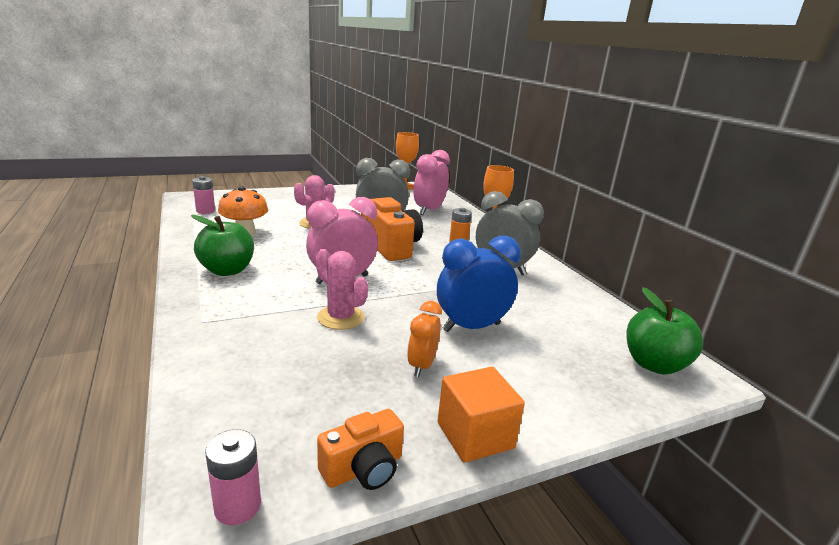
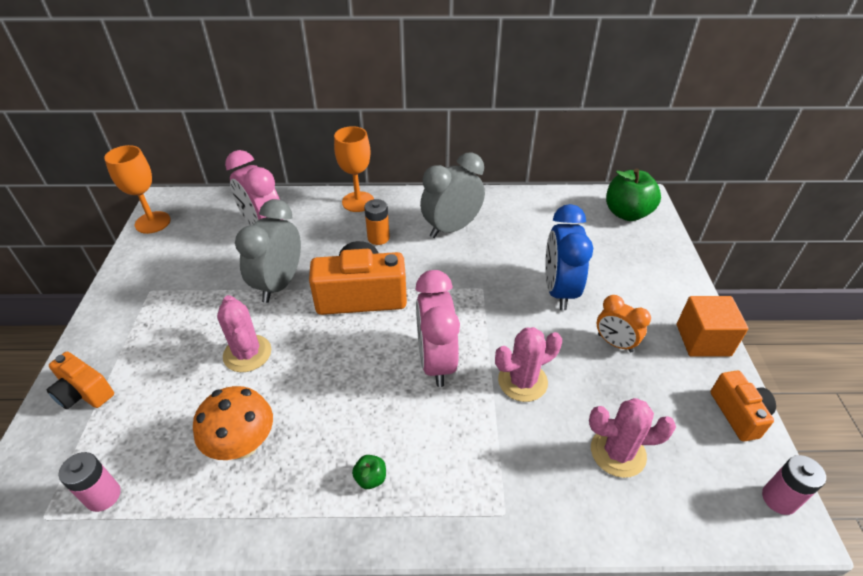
camera: 65 degrees left, 20 degrees up
green apple [191,215,254,276] -> green apple [352,455,386,489], size x0.43
none -> orange camera [47,352,114,409]
none -> pink cactus [589,398,676,478]

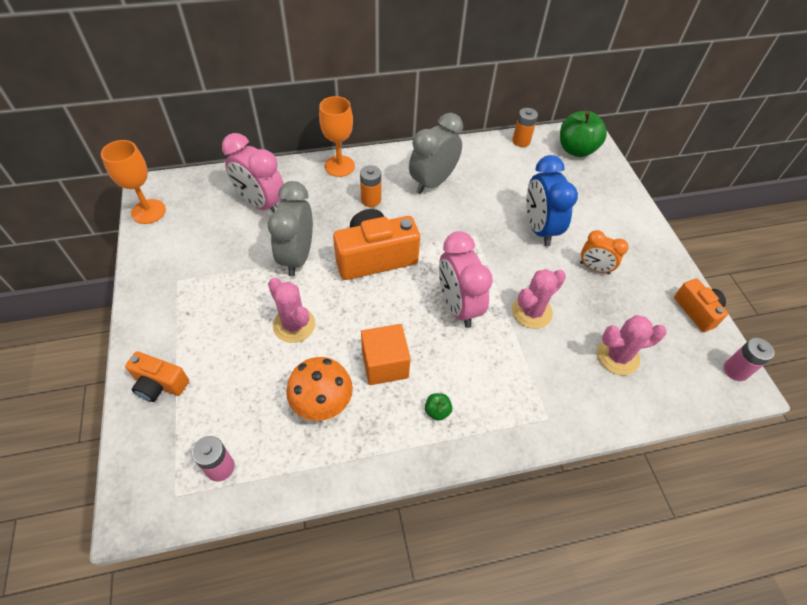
camera: 15 degrees left, 10 degrees up
orange cube [677,296,748,357] -> orange cube moved to [361,324,411,385]
none -> orange battery [512,108,538,147]

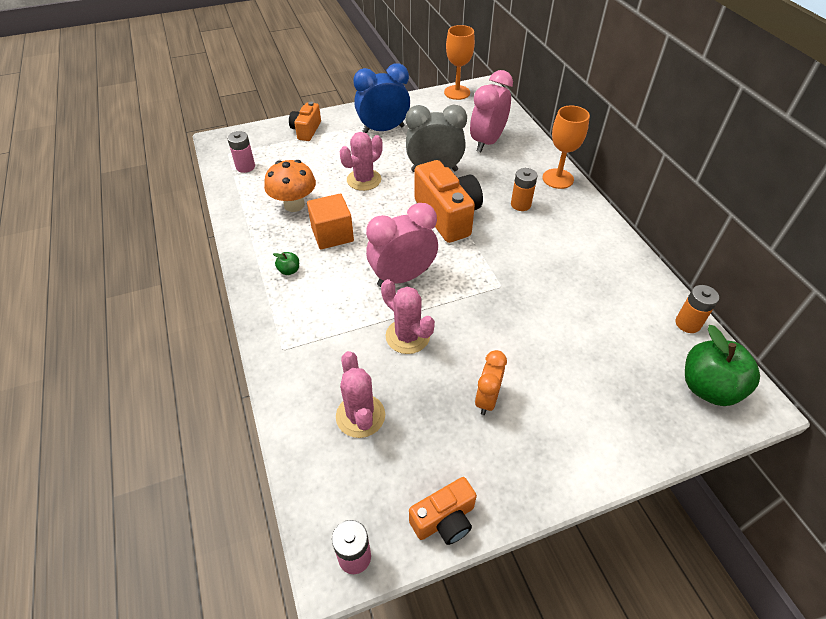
camera: 85 degrees right, 5 degrees down
grey clock [409,113,463,194] -> none
blue clock [526,155,578,246] -> blue clock moved to [353,63,410,133]

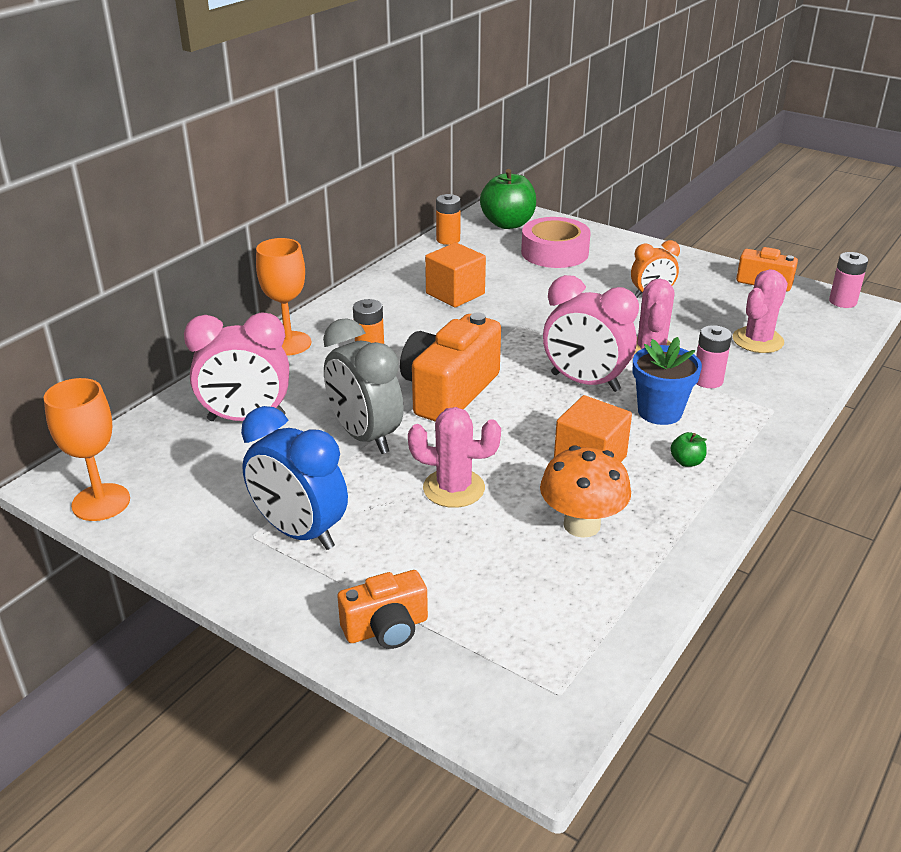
camera: 125 degrees left, 15 degrees down
pink battery [227,131,255,173] -> pink battery moved to [696,325,732,388]
none -> orange cube [425,243,486,307]
none -> pink tape [521,217,591,268]
none -> blue flower pot [633,337,702,425]

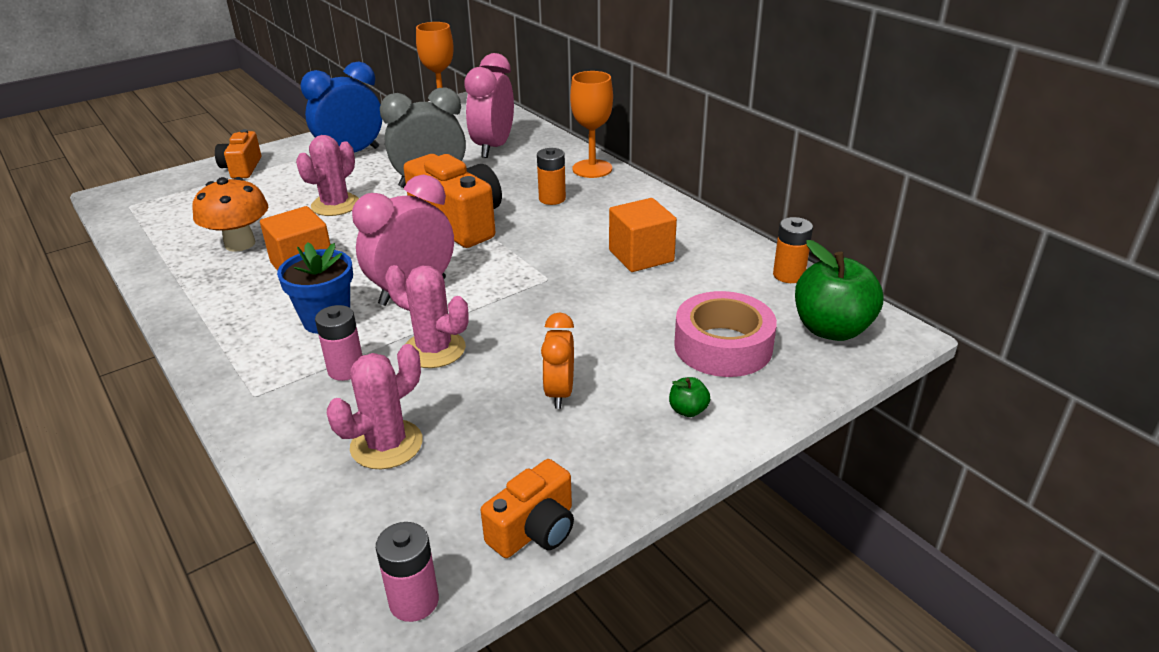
camera: 110 degrees right, 0 degrees up
green apple [671,432,707,467] -> green apple moved to [669,377,710,417]
pink cactus [733,269,788,353] -> pink cactus turned 75 degrees clockwise [327,344,423,469]

